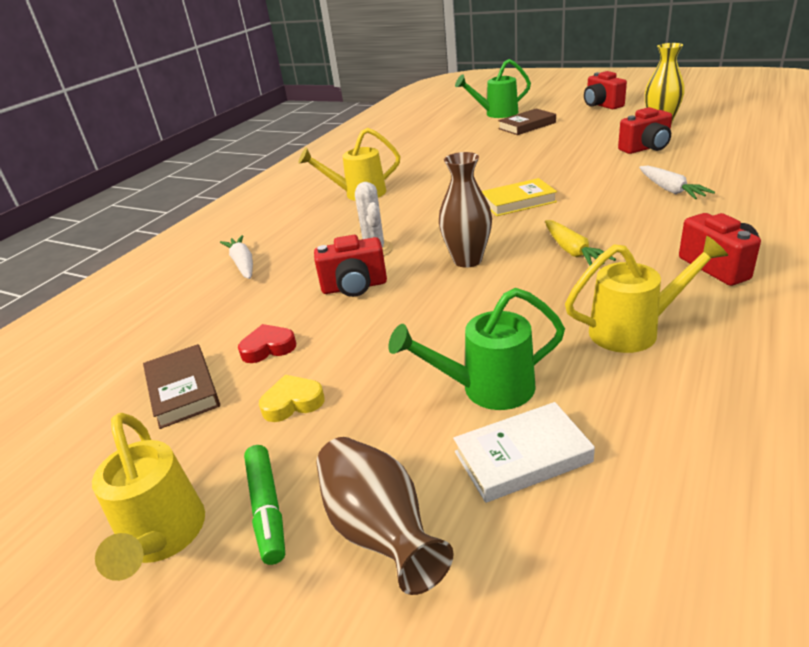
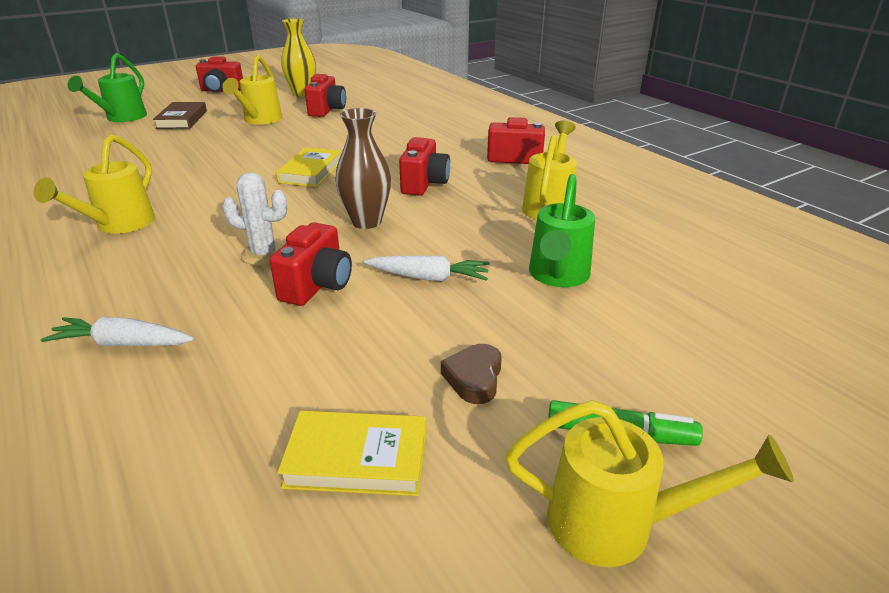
camera: 65 degrees left, 0 degrees up
brown book [143,344,220,429] -> yellow book [277,411,426,496]
red heart [238,324,296,363] -> none
yellow heart [259,375,325,422] -> brown heart [441,344,502,404]
brown vase [317,437,453,595] -> none
white book [453,402,595,503] -> none
yellow carrot [545,220,616,266] -> red camera [399,137,450,196]
white carrot [639,166,715,199] -> white carrot moved to [364,256,490,281]
none -> yellow watering can [222,55,282,125]

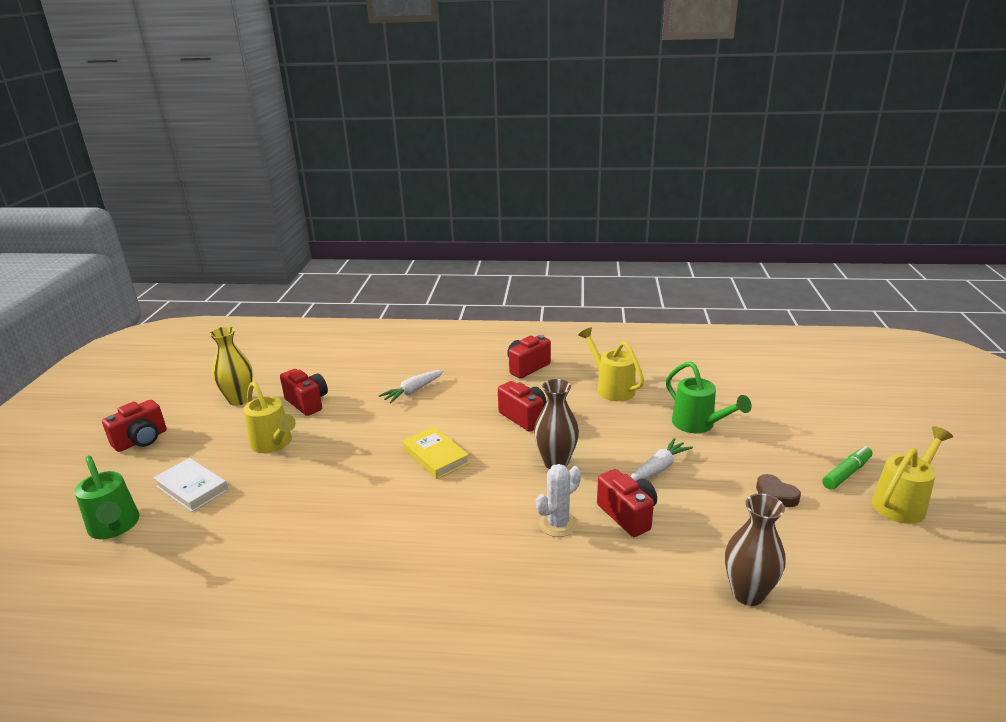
camera: 50 degrees left, 5 degrees down
yellow watering can [34,134,155,234] -> none
white carrot [41,317,194,346] -> white carrot moved to [379,370,444,403]
brown book [153,102,207,129] -> white book [153,458,228,512]
yellow book [277,411,426,496] -> none
none -> brown vase [725,493,785,606]

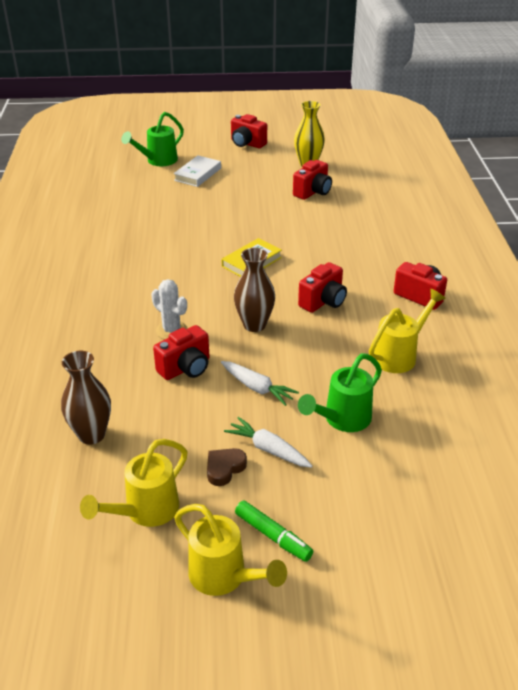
camera: 80 degrees right, 10 degrees up
yellow watering can [243,381,296,453] -> yellow watering can moved to [80,439,188,527]
white carrot [379,370,444,403] -> white carrot moved to [224,417,312,468]

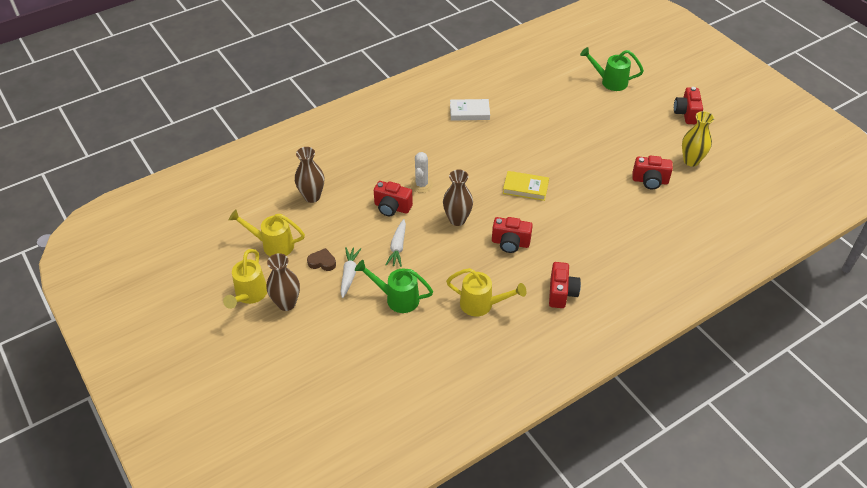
camera: 60 degrees right, 10 degrees up
white book [174,155,221,187] -> white book moved to [450,99,490,121]
green marker [235,500,313,562] -> brown vase [267,253,300,311]

